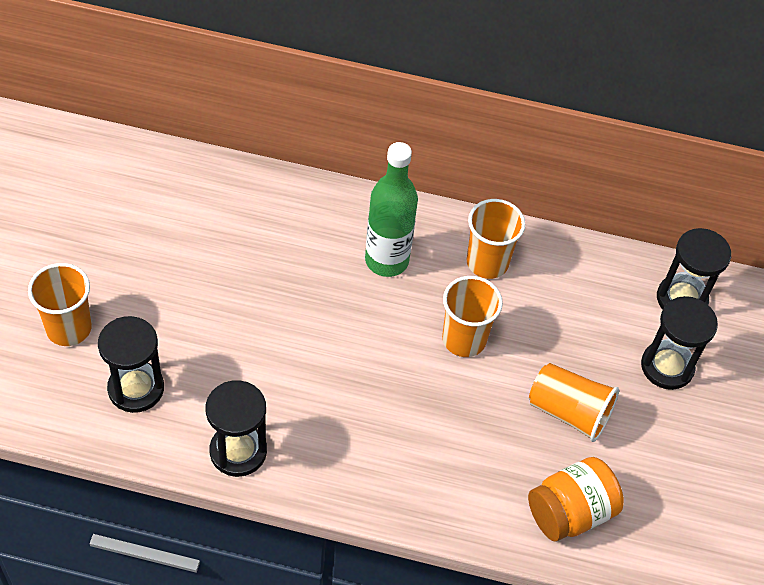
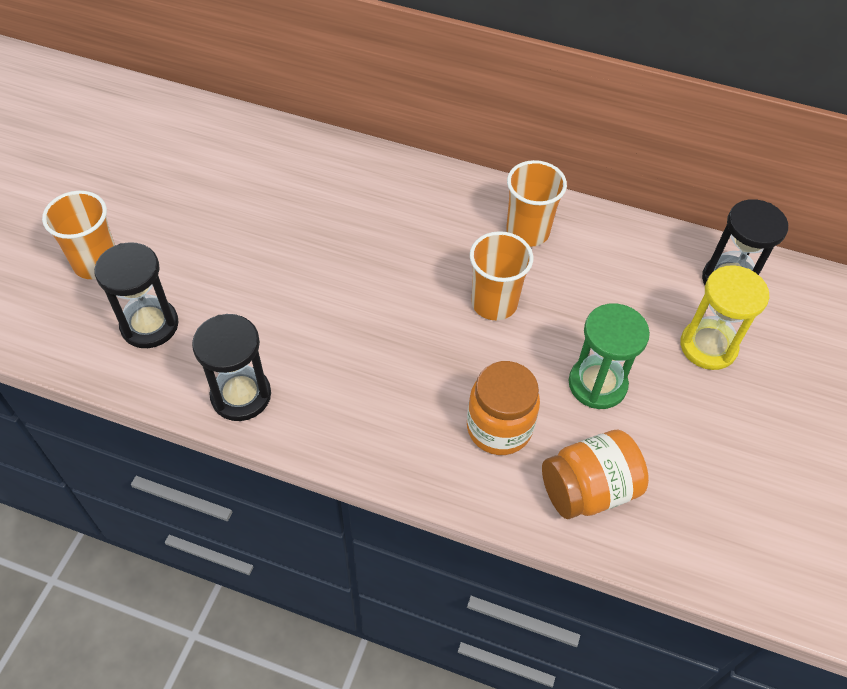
camera: 10 degrees right, 0 degrees up
green bottle [365,142,418,277] -> none
orange cup [529,363,619,442] -> green hourglass [569,303,650,409]
black hourglass [641,296,718,390] -> yellow hourglass [680,265,769,370]
none -> orange jar [467,361,540,455]

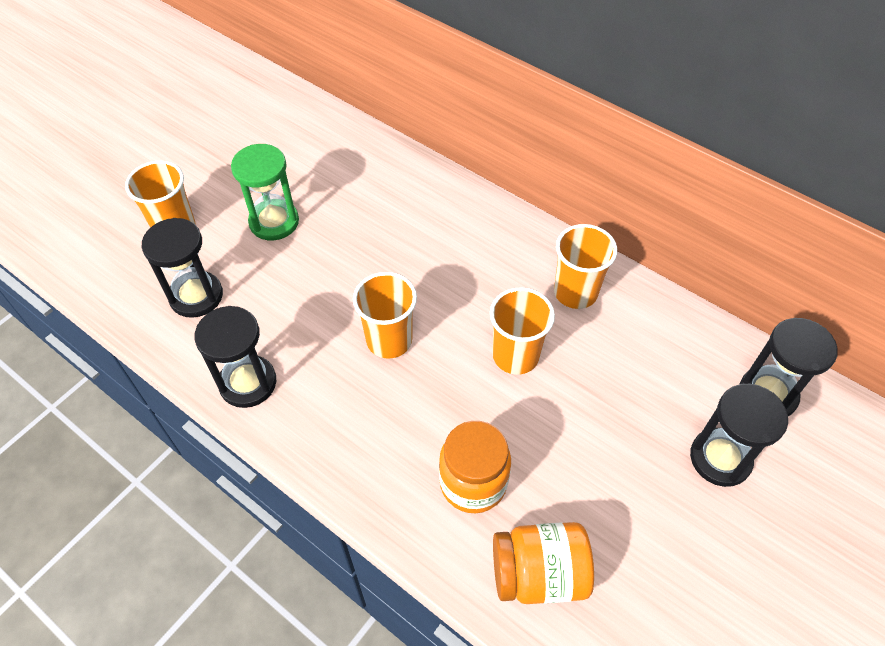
camera: 20 degrees right, 0 degrees up
green hourglass [569,303,650,409] -> green hourglass moved to [231,144,299,240]
yellow hourglass [680,265,769,370] -> black hourglass [690,384,788,487]
none -> orange cup [353,272,417,359]

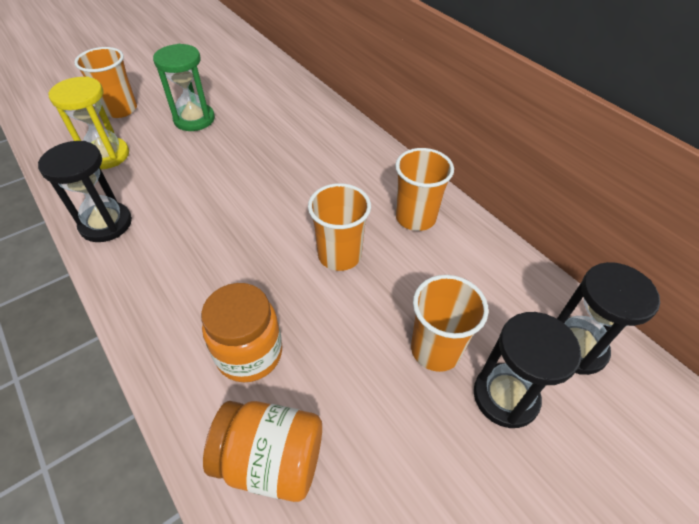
camera: 15 degrees right, 5 degrees down
black hourglass [142,218,223,318] -> yellow hourglass [49,77,129,169]
orange cup [353,272,417,359] -> orange cup moved to [411,275,489,372]

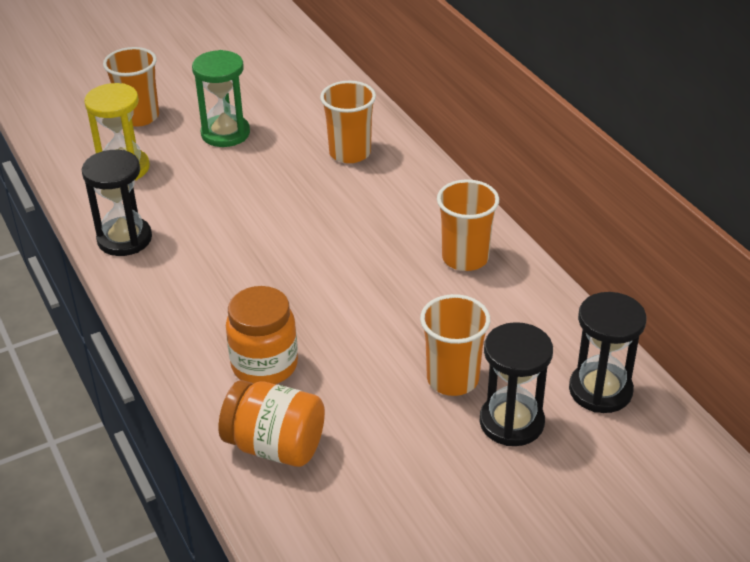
camera: 10 degrees right, 10 degrees down
orange cup [308,183,371,271] -> orange cup moved to [320,81,376,163]

